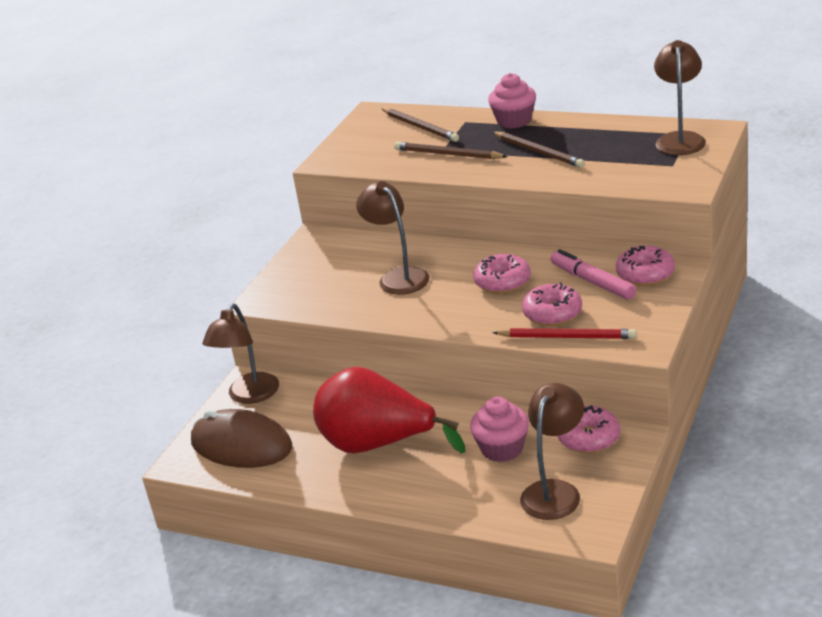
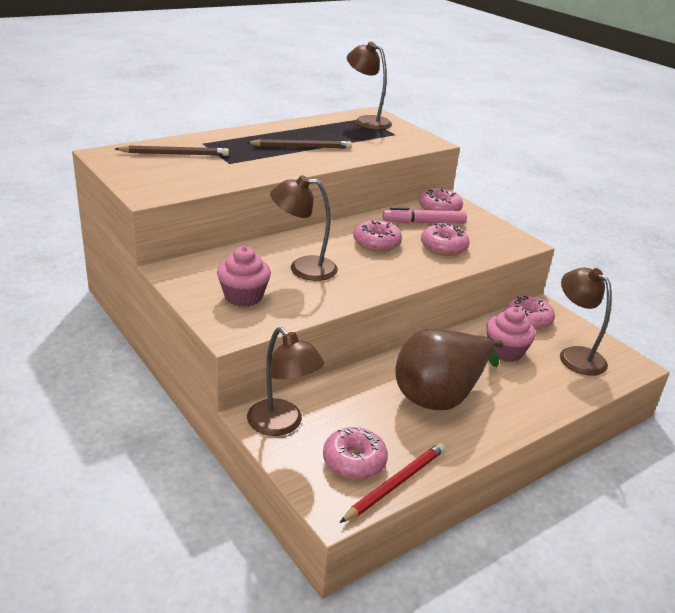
camera: 65 degrees left, 0 degrees up
brown mouse [191,409,293,468] -> pink donut [323,426,388,479]
red pear [313,367,465,453] -> brown pear [395,329,503,410]
brown pencil [394,142,508,159] -> none
pink cupcake [488,73,536,129] -> pink cupcake moved to [217,246,271,307]
red pencil [492,328,637,339] -> red pencil moved to [340,443,445,523]

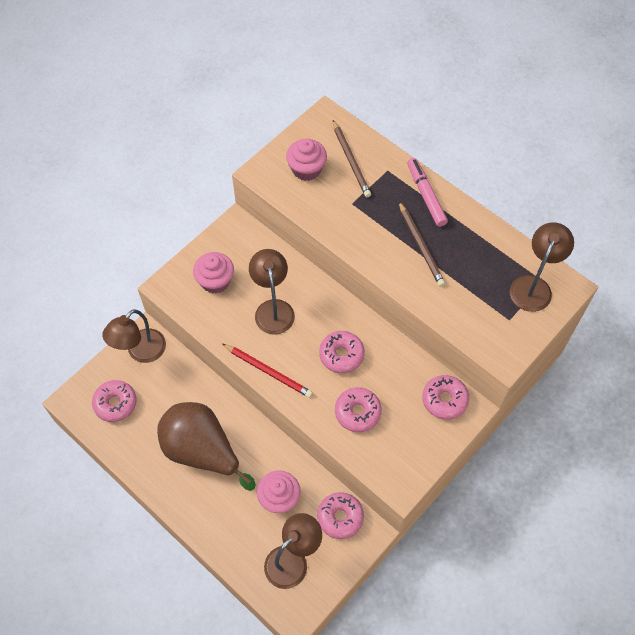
camera: 80 degrees right, 30 degrees up
red pencil [340,443,445,523] -> red pencil moved to [222,344,313,398]
pink marker [383,207,467,224] -> pink marker moved to [407,158,448,227]
none -> pink cupcake [286,139,327,181]

